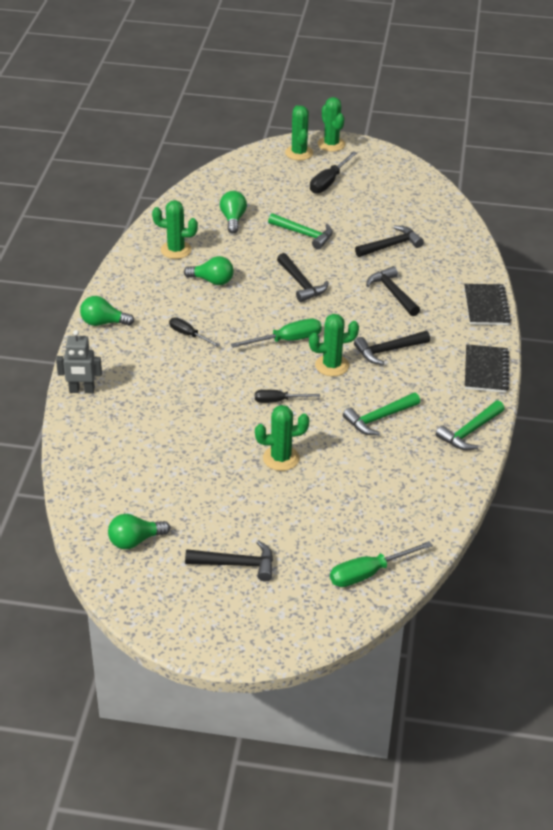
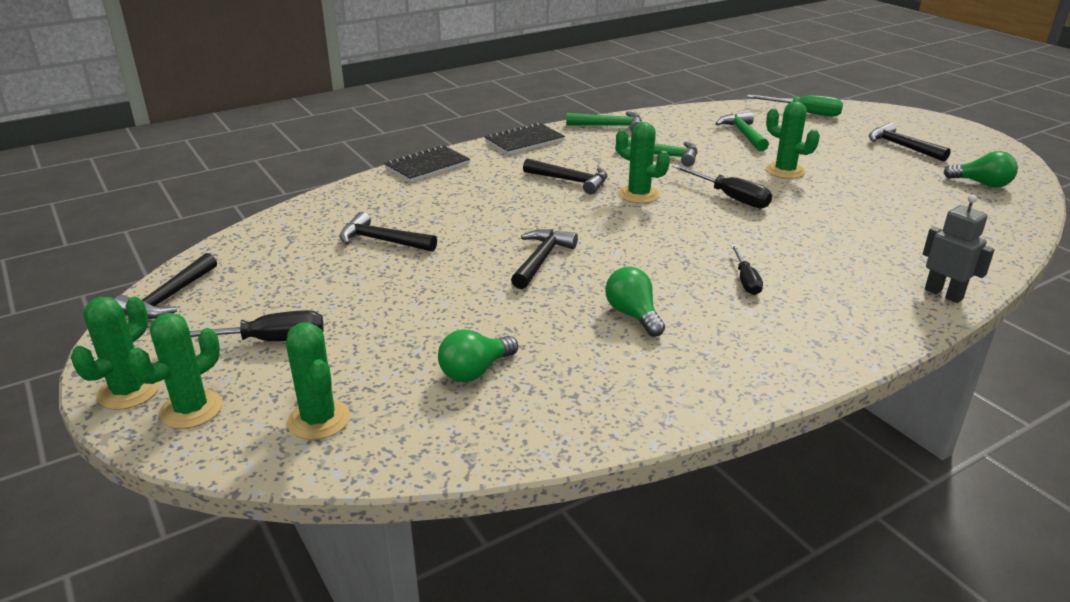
camera: 130 degrees left, 10 degrees down
green light bulb [80,296,134,326] -> none
green cactus [152,200,198,259] -> green cactus moved to [286,322,350,440]
green screwdriver [231,319,322,348] -> none
black screwdriver [255,390,320,403] -> black screwdriver [672,164,772,208], size x1.51
green hammer [268,213,333,250] -> green hammer moved to [715,112,769,151]
black hammer [366,266,420,316] -> black hammer moved to [115,253,217,319]

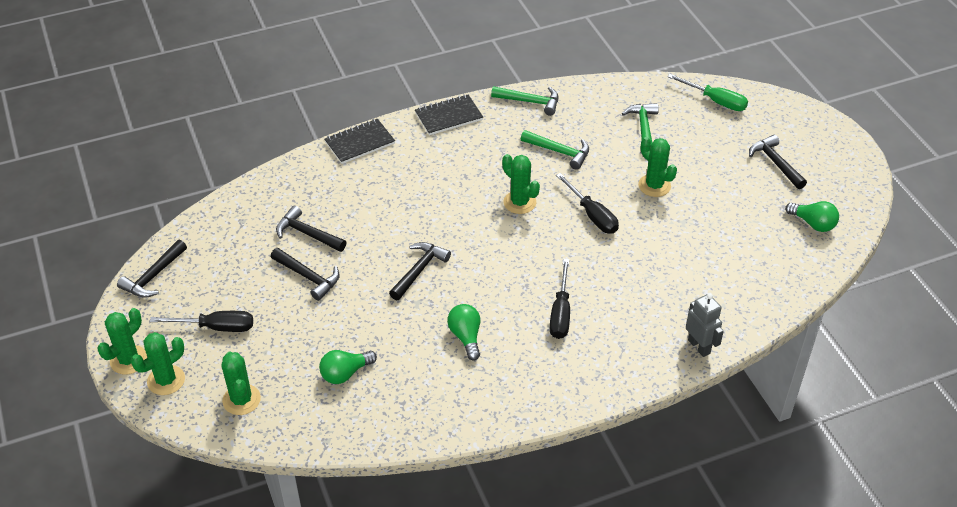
camera: 10 degrees right, 15 degrees up
black hammer [523,158,607,194] -> black hammer moved to [271,248,340,301]
black screwdriver [731,245,763,295] -> black screwdriver [550,259,570,339], size x1.51

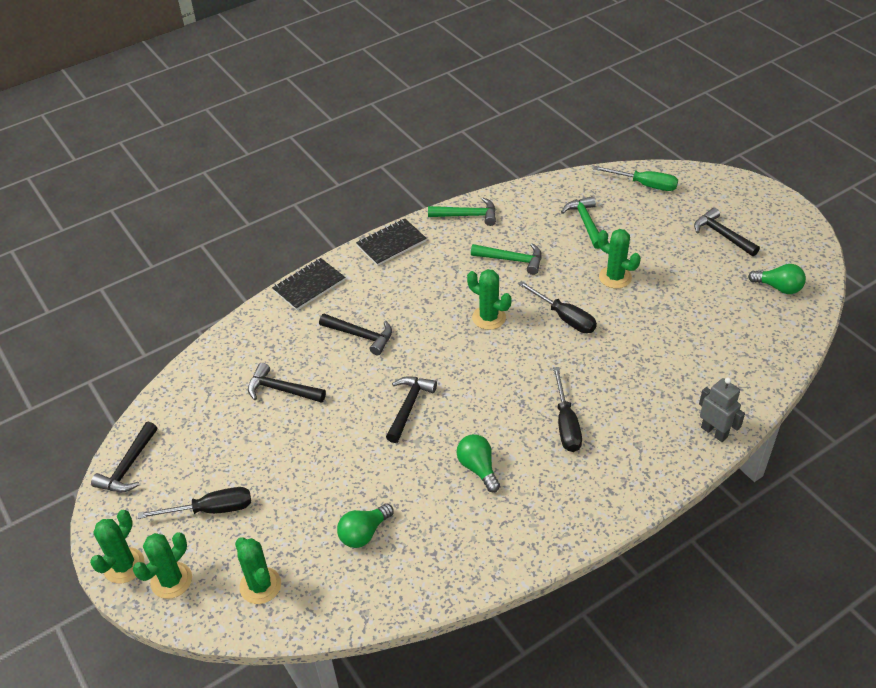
camera: 10 degrees left, 0 degrees up
black hammer [271,248,340,301] -> black hammer moved to [319,314,392,355]

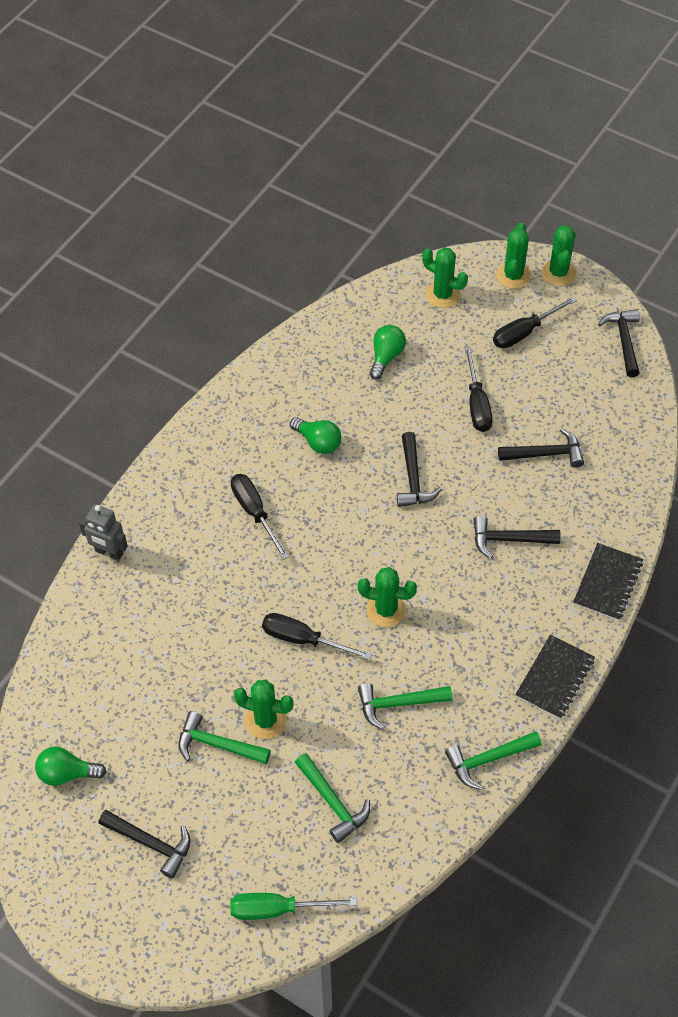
camera: 155 degrees right, 10 degrees up
none -> green hammer [178,711,271,764]
none -> black screwdriver [465,346,493,432]

